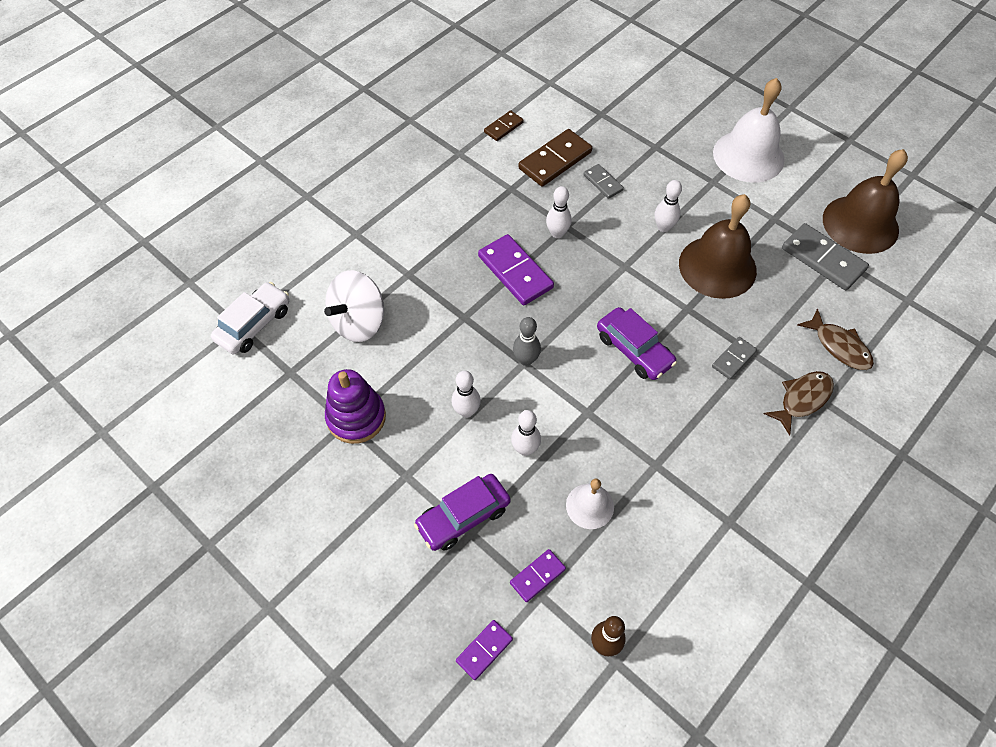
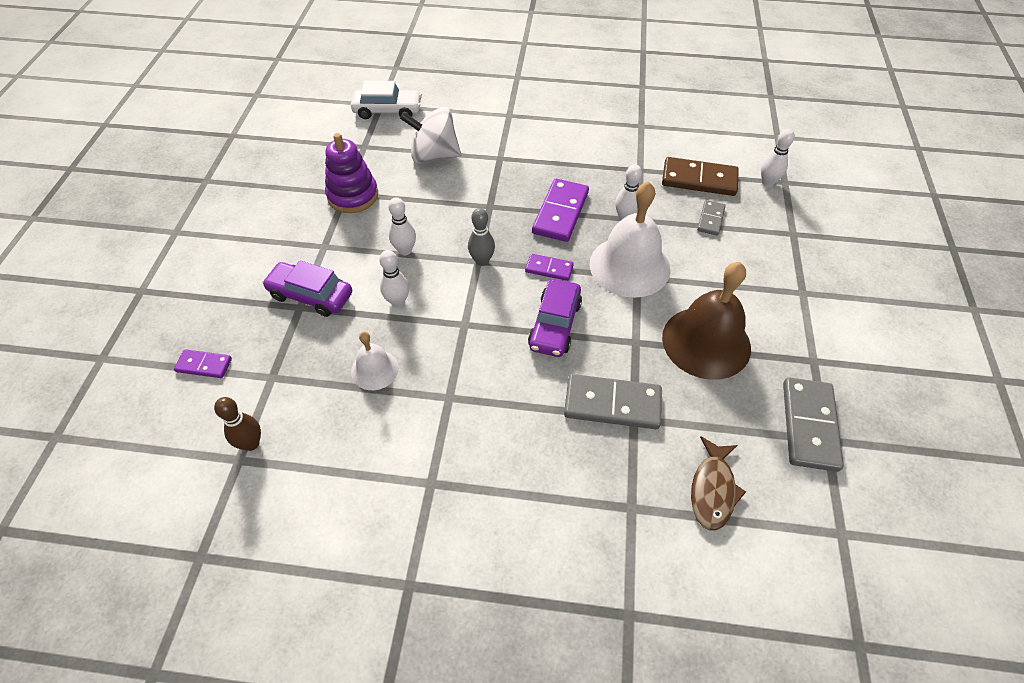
camera: 55 degrees right, 5 degrees down
brown domino [484,110,524,141] -> none
purple domino [510,549,566,602] -> purple domino moved to [525,254,574,281]
white bowling pin [655,180,682,232] -> white bowling pin moved to [761,129,795,187]
grey domino [712,337,757,379] -> grey domino [564,374,662,429], size x1.80
white bell [713,78,785,183] -> white bell moved to [590,181,670,298]
brown fish [764,371,834,436] -> none
brown bell [823,149,908,254] -> none

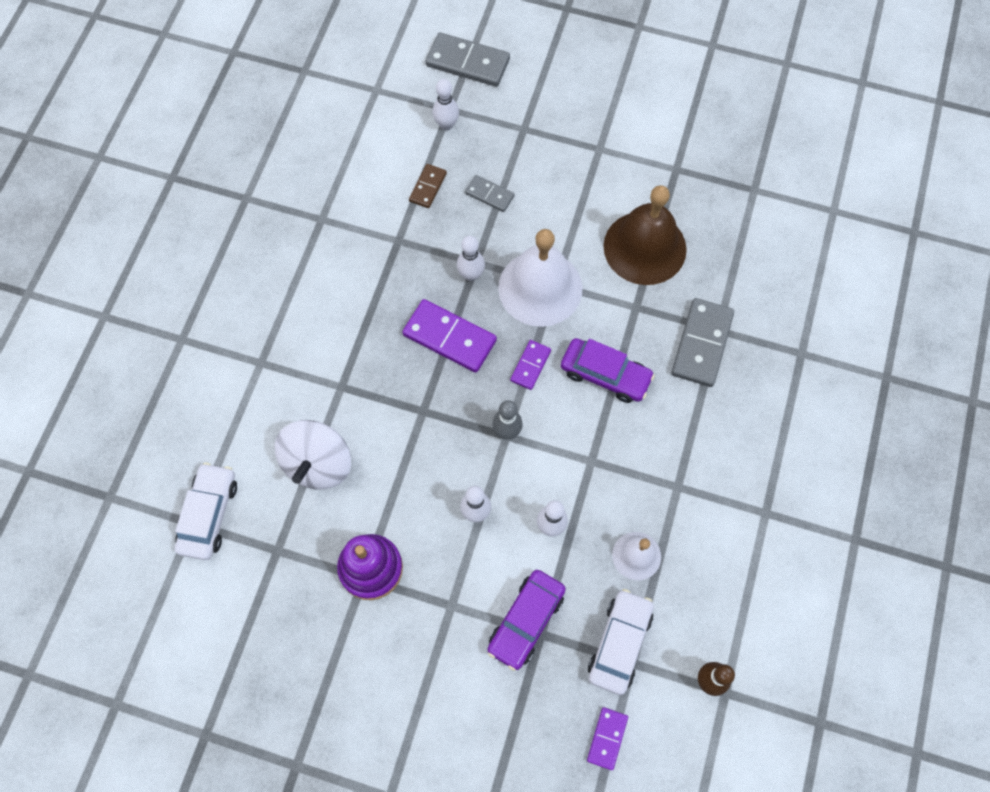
camera: 80 degrees left, 15 degrees up
brown domino [662,157,739,196] -> brown domino [409,164,447,208], size x0.55
brown fish [691,436,746,530] -> none
grey domino [783,378,844,472] -> grey domino moved to [426,32,510,87]
none -> white car [588,589,654,695]

